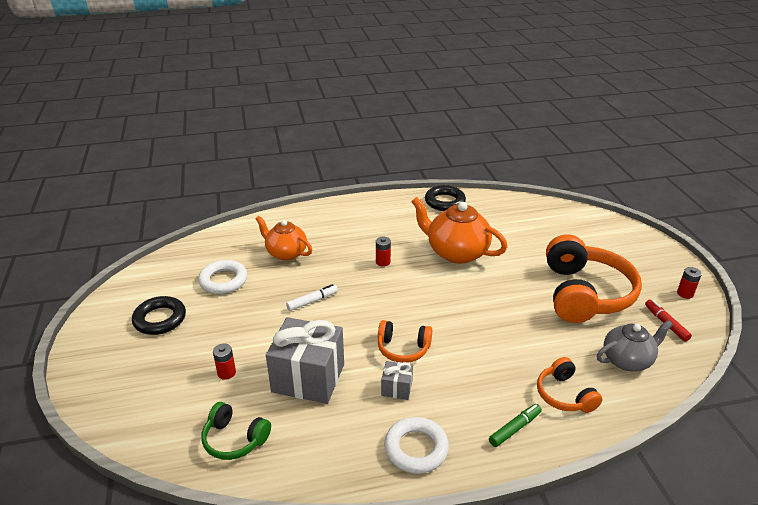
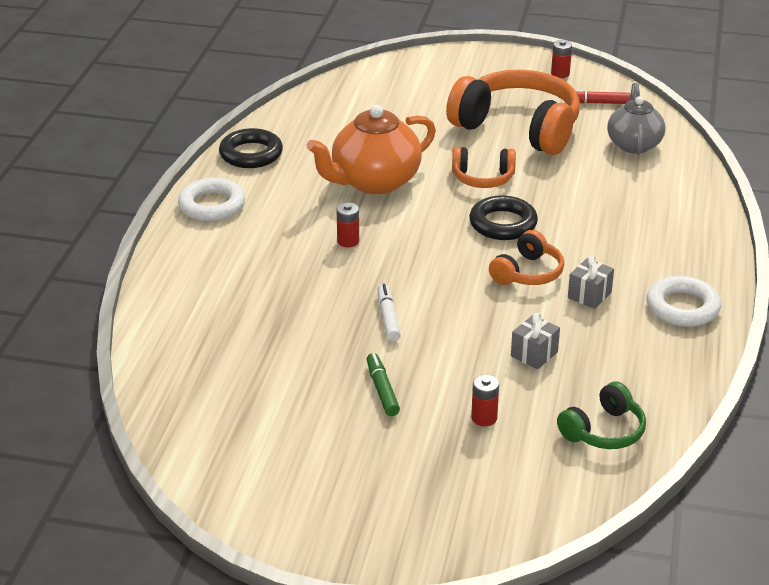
camera: 65 degrees left, 0 degrees up
black ring [132,296,186,335] -> black ring moved to [469,195,538,240]
white ring [198,260,247,294] -> white ring moved to [178,178,245,221]
orange teapot [256,216,312,261] -> none
grey gift [266,317,344,404] -> grey gift [511,313,560,369], size x0.46
green marker [489,404,542,447] -> green marker moved to [367,353,400,416]
orange headphones [537,357,603,413] -> orange headphones moved to [452,147,516,188]

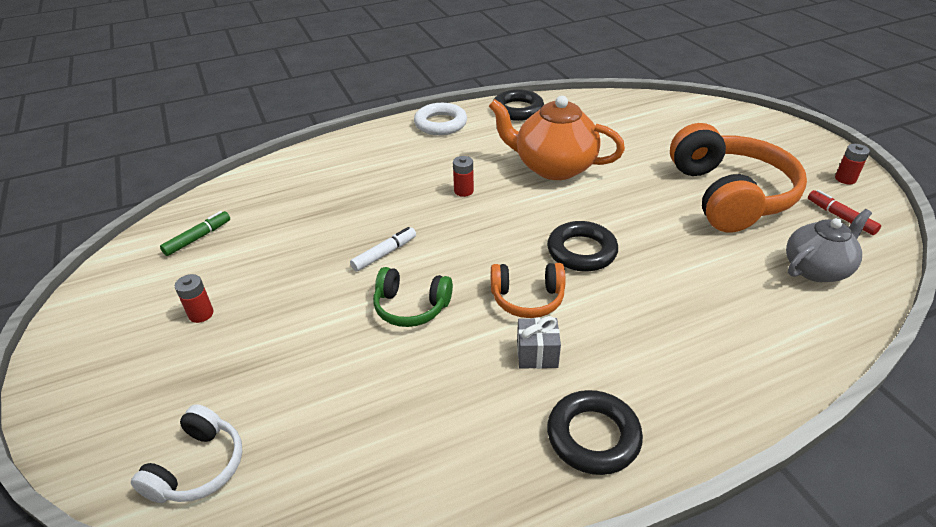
camera: 55 degrees right, 5 degrees up
green marker [367,353,400,416] -> green marker moved to [160,211,230,256]
orange headphones [452,147,516,188] -> none
red battery [471,375,499,426] -> red battery moved to [175,274,214,323]
grey gift [511,313,560,369] -> none
green headphones [557,381,646,449] -> green headphones moved to [373,267,453,327]
white ring [647,276,721,327] -> black ring [547,390,643,475]
none -> white headphones [131,404,243,503]

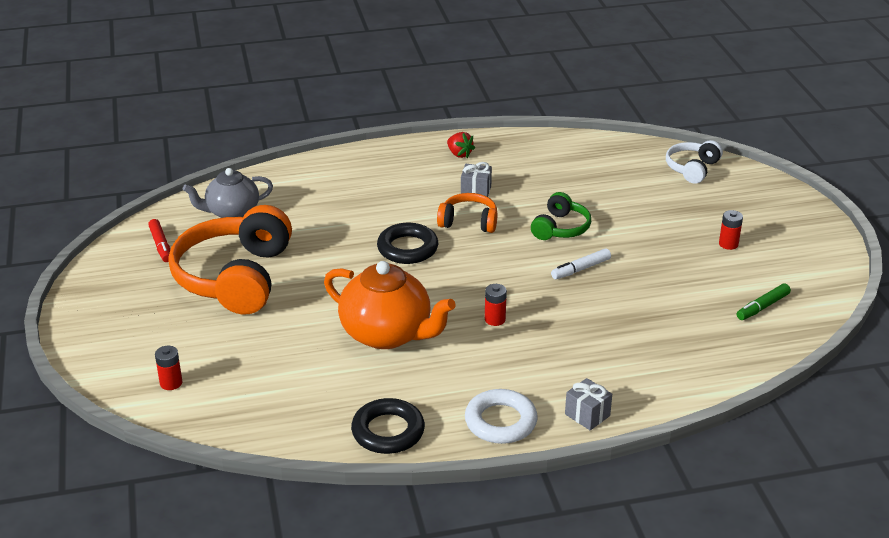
camera: 170 degrees left, 5 degrees down
green headphones [373,267,453,327] -> green headphones turned 90 degrees clockwise [531,192,591,240]
black ring [547,390,643,475] -> red strawberry [447,132,475,158]
red battery [835,144,870,184] -> red battery moved to [155,346,183,390]
none -> grey gift [565,378,612,430]

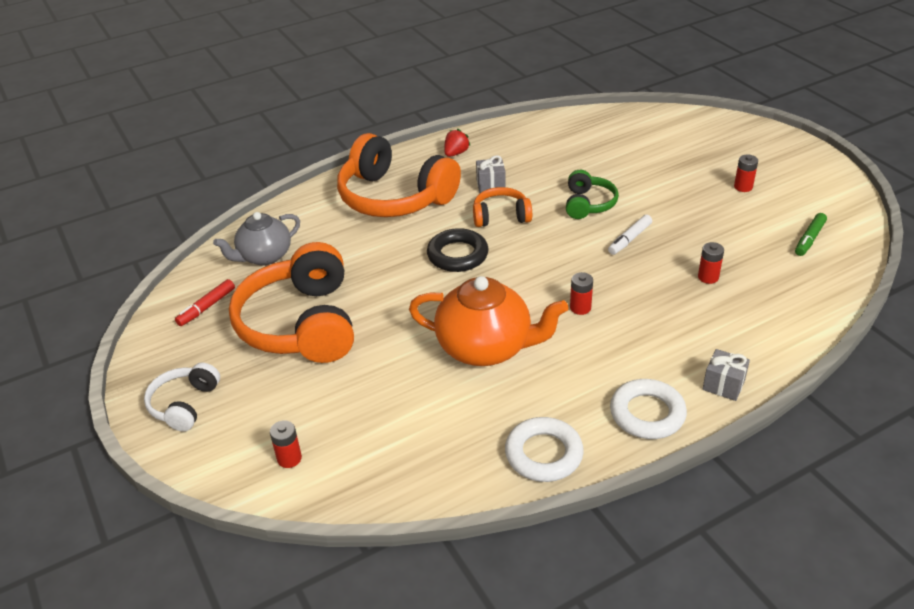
camera: 15 degrees left, 5 degrees up
red marker [148,219,170,262] -> red marker turned 75 degrees clockwise [175,279,235,326]
black ring [351,398,425,454] -> white ring [505,417,584,482]
red strawberry [447,132,475,158] -> red strawberry turned 90 degrees counterclockwise [444,129,471,157]
white headphones [666,140,723,184] -> white headphones moved to [144,363,220,432]
none -> orange headphones [337,133,461,217]
none -> red battery [698,242,724,284]

